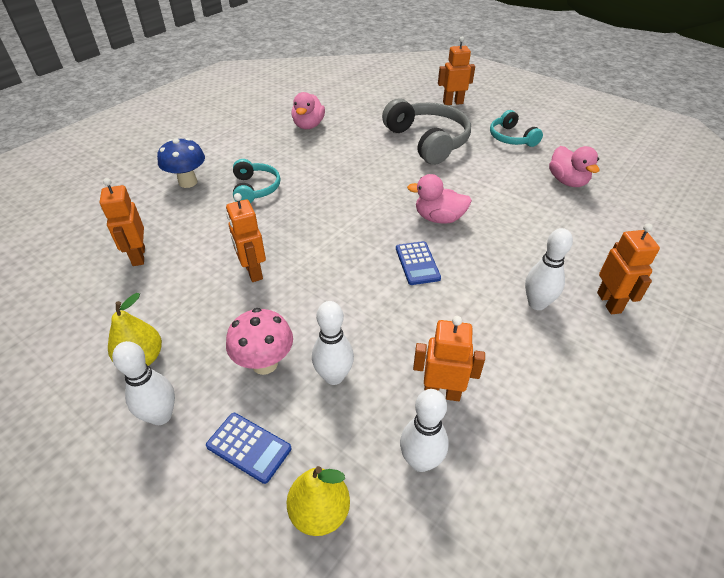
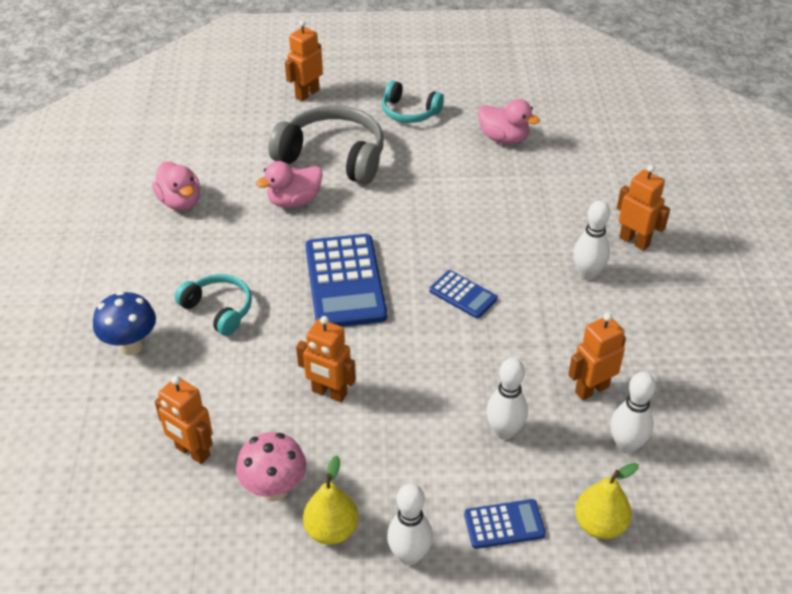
camera: 40 degrees left, 0 degrees up
pink mushroom [226,308,293,375] -> pink mushroom moved to [236,432,306,501]
pink duck [407,174,472,224] -> pink duck moved to [256,161,323,208]
none -> blue calculator [305,234,387,327]

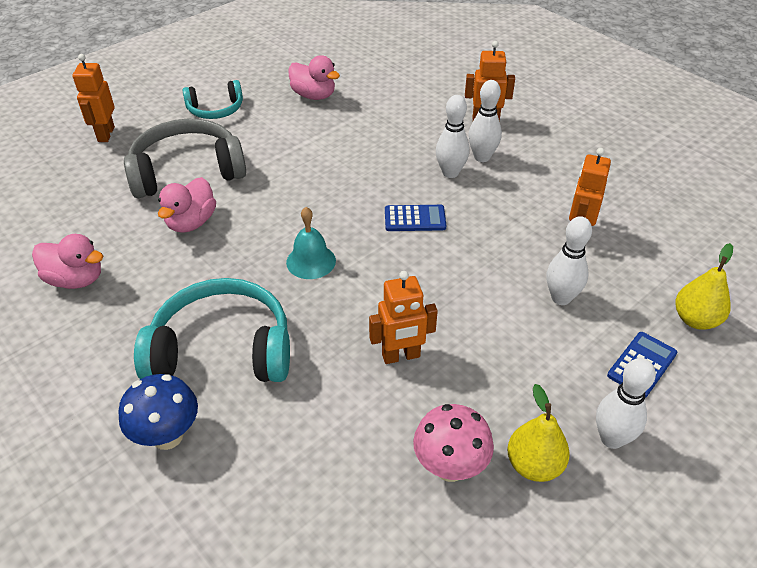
camera: 40 degrees left, 0 degrees up
orange robot [155,376,213,464] -> none
turquoise headphones [175,274,252,336] -> turquoise headphones [134,278,290,382], size x1.74
blue calculator [305,234,387,327] -> turquoise bell [286,207,336,279]
pink duck [478,99,540,144] -> pink duck turned 45 degrees clockwise [288,55,340,100]
white bowling pin [610,372,656,454] -> white bowling pin moved to [436,95,470,178]

